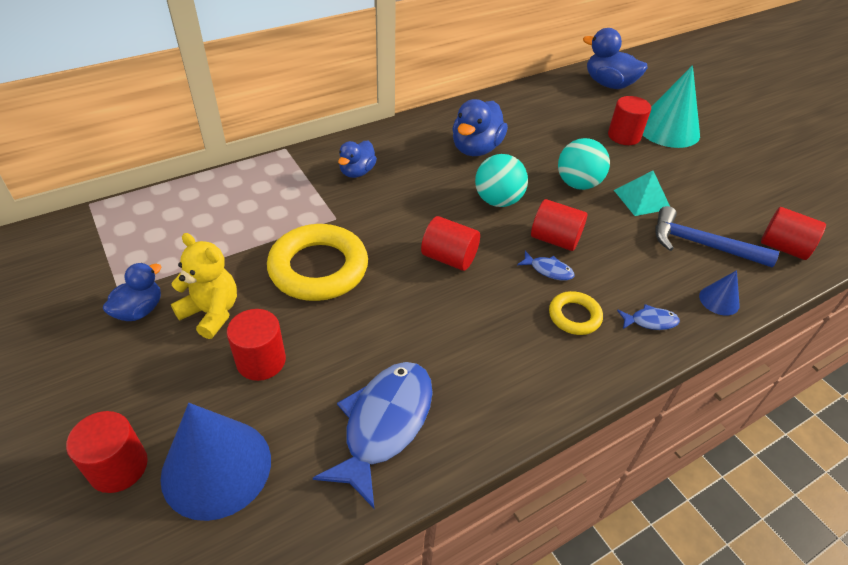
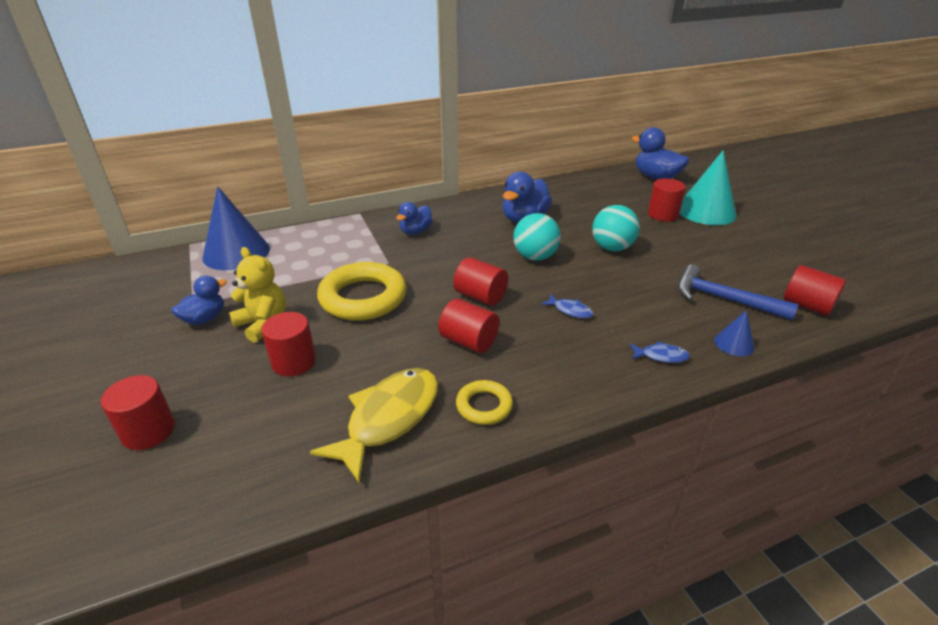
camera: 10 degrees right, 10 degrees down
blue cone [160,403,271,521] -> blue cone moved to [202,186,270,270]
blue fish [313,362,433,508] -> yellow fish [310,368,438,483]
red cylinder [531,199,587,251] -> red cylinder moved to [438,299,499,353]
yellow ring [549,291,603,335] -> yellow ring moved to [456,380,513,425]
turquoise pyramid [614,171,670,216] -> none

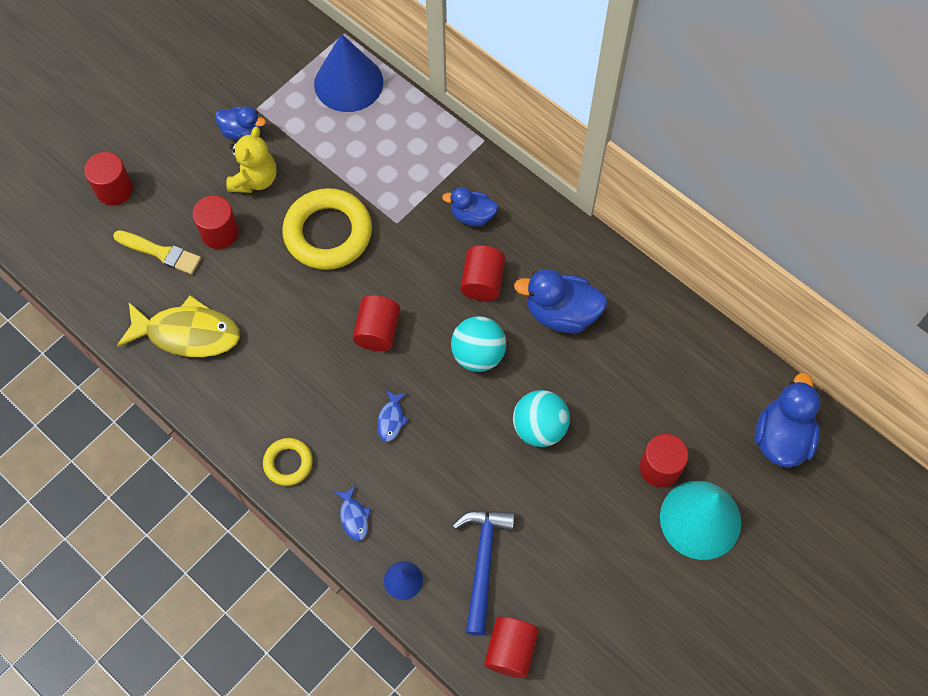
camera: 65 degrees right, 30 degrees up
red cylinder [438,299,499,353] -> red cylinder moved to [460,245,505,301]
yellow ring [456,380,513,425] -> yellow ring moved to [263,438,313,486]
none -> yellow brush [113,230,201,275]

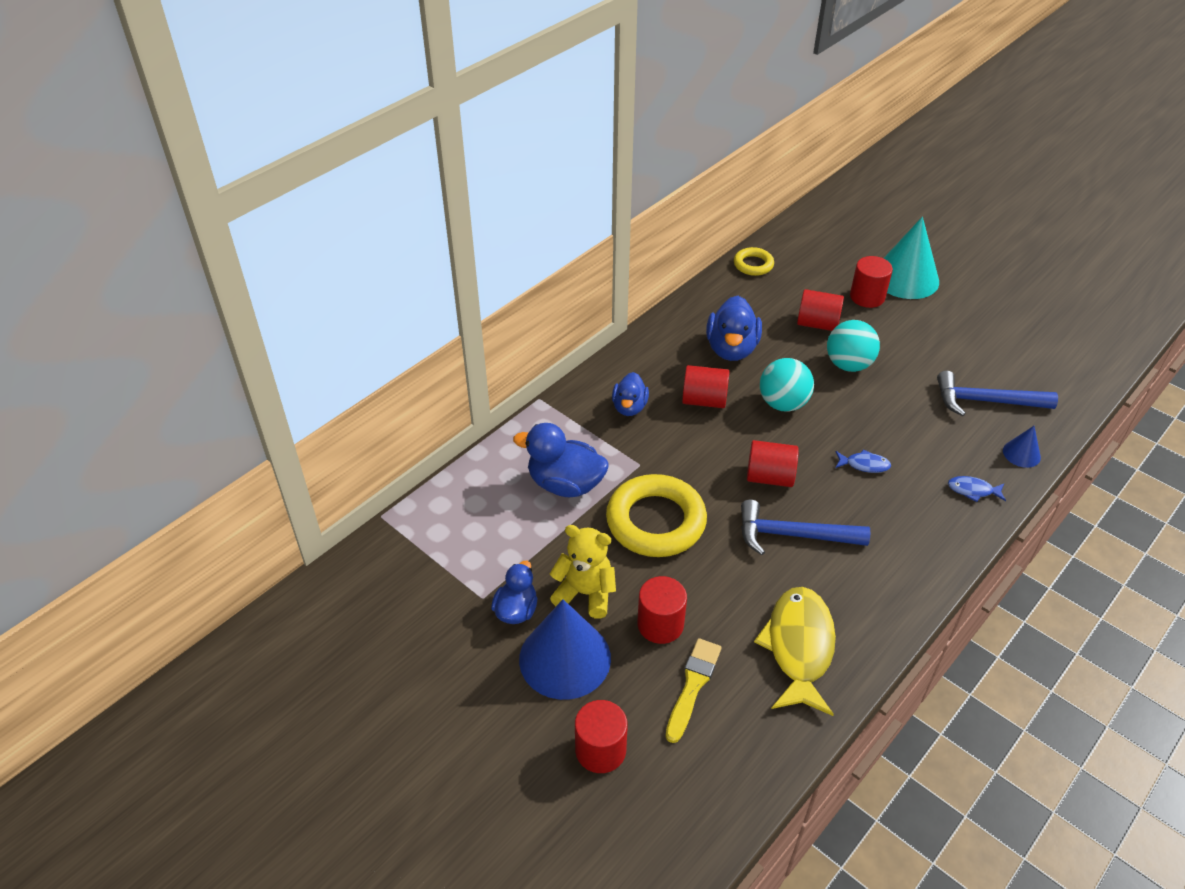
camera: 90 degrees left, 20 degrees down
yellow ring [263,438,313,486] -> yellow ring moved to [734,247,774,276]
blue cone [314,34,383,112] -> blue cone moved to [519,599,611,700]
blue fish [334,485,371,541] -> blue fish turned 150 degrees counterclockwise [948,476,1006,502]
red cylinder [484,617,539,678] -> red cylinder moved to [797,289,844,331]
blue duck [754,373,820,468] -> blue duck moved to [513,423,609,497]
none -> blue hammer [741,499,870,555]

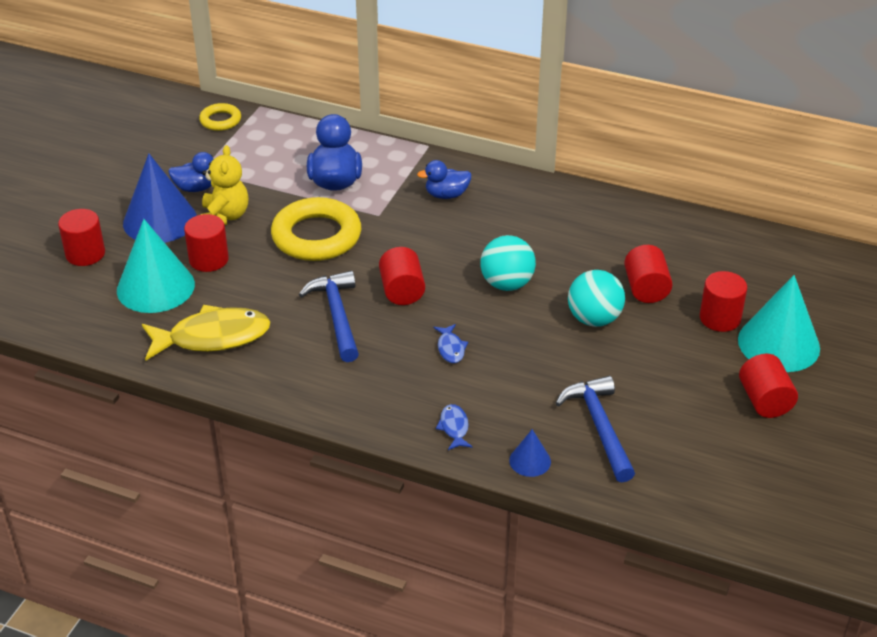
camera: 70 degrees right, 5 degrees down
yellow brush [666,638,721,743] -> turquoise cone [117,219,195,313]
red cylinder [682,365,729,408] -> red cylinder moved to [739,354,798,418]
blue duck [706,296,762,361] -> none
yellow ring [734,247,774,276] -> yellow ring moved to [199,103,241,131]

